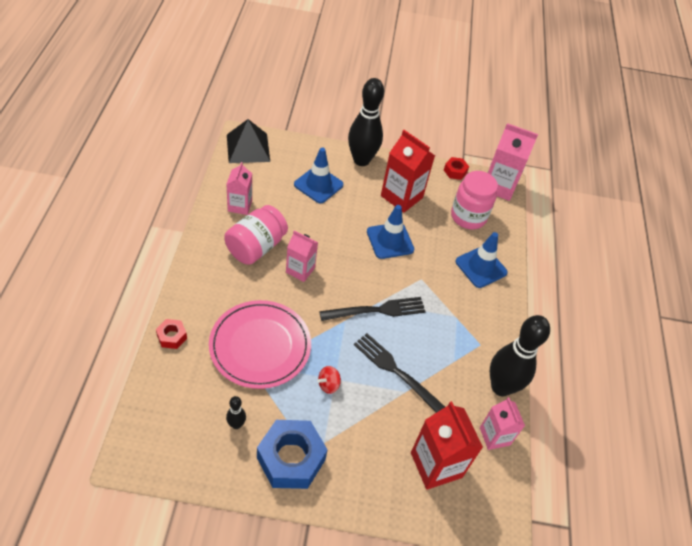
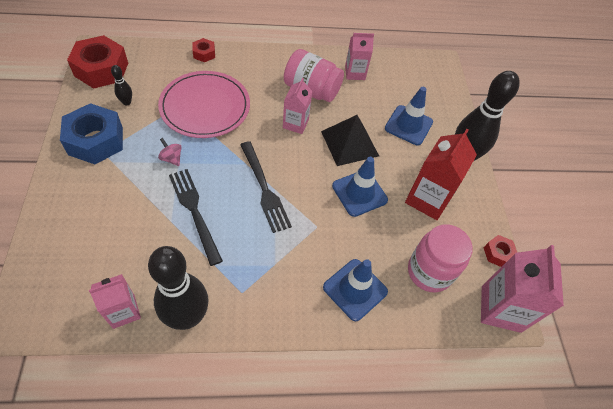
camera: 80 degrees right, 5 degrees up
black pyramid [227,119,270,163] -> black pyramid moved to [321,115,379,166]
red spinning top [317,366,341,394] -> pink spinning top [158,138,182,166]
black fork [354,333,445,413] -> black fork turned 60 degrees counterclockwise [169,169,223,266]
red carton [411,401,483,490] -> none
none -> red nut [67,35,128,89]

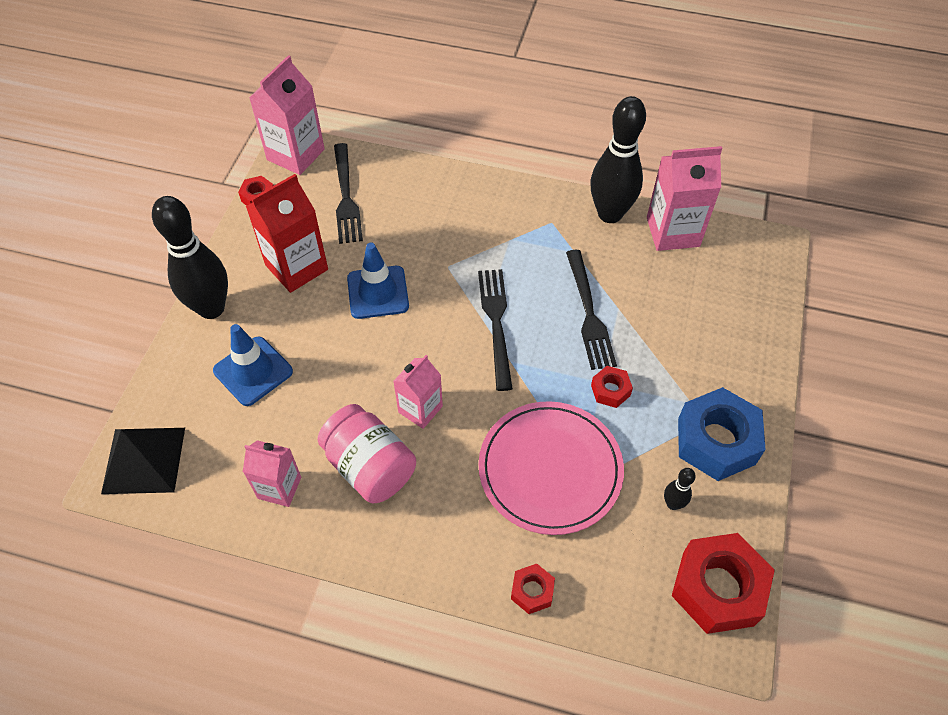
camera: 155 degrees left, 0 degrees up
pink carton [89,274,141,329] -> pink carton [647,146,722,251], size x1.59
pink spinning top [158,138,182,166] -> red nut [591,366,633,408]
black pyramid [321,115,379,166] -> black pyramid moved to [101,428,185,494]
blue traffic cone [323,259,388,321] -> none
pink jar [408,224,473,292] -> black fork [334,143,363,244]

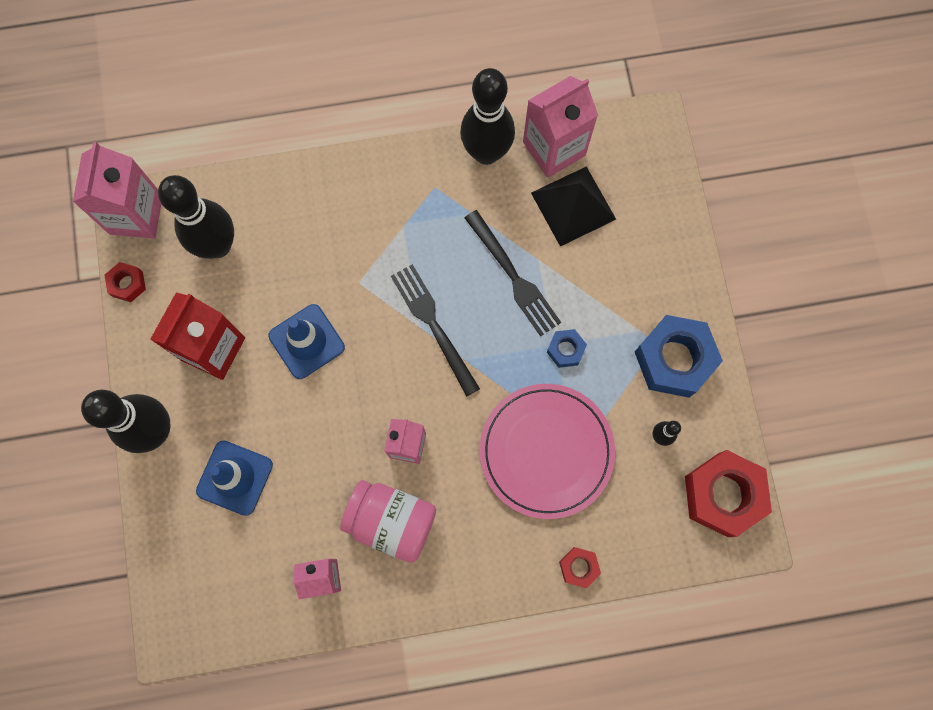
camera: 25 degrees left, 20 degrees up
black pyramid [101,428,185,494] -> black pyramid moved to [531,166,616,246]
black fork [334,143,363,244] -> black bowling pin [158,175,234,259]
red nut [591,366,633,408] -> blue nut [547,329,587,368]

